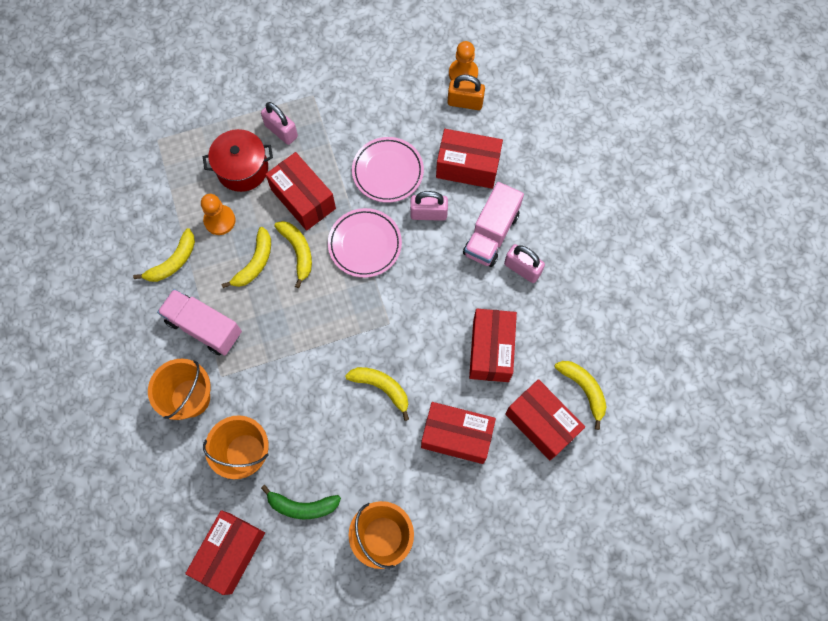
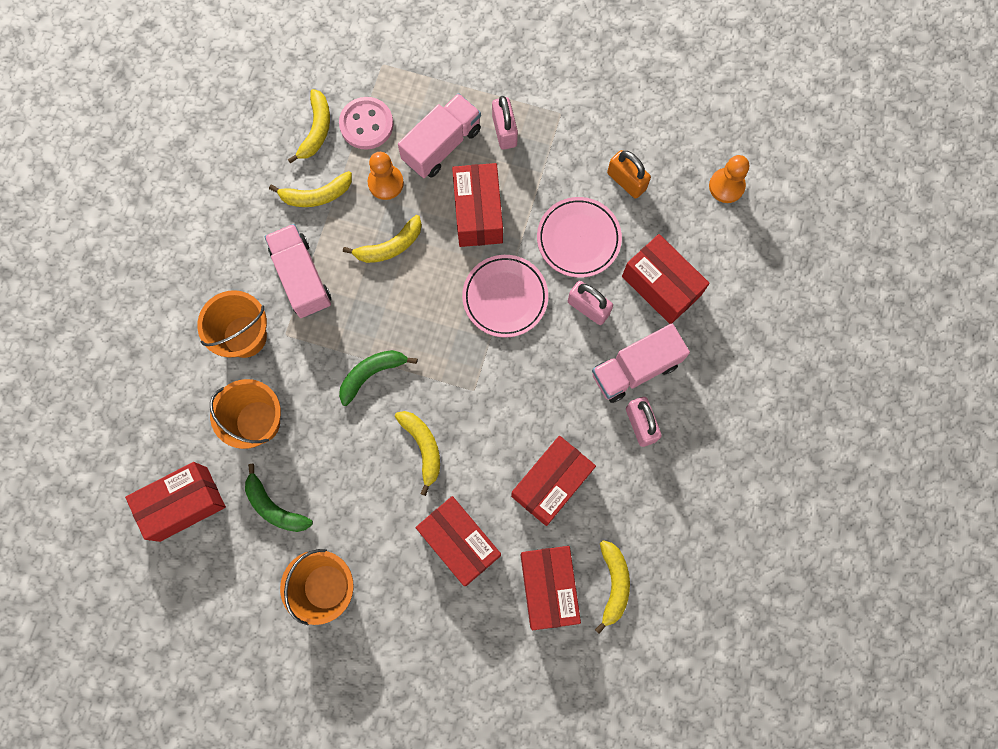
camera: 35 degrees right, 5 degrees up
red pot [203,129,273,192] -> pink truck [398,93,481,178]
yellow banana [274,221,312,288] -> yellow banana moved to [288,89,330,164]
orange padlock [448,75,485,110] -> orange padlock moved to [607,150,651,199]
none -> pink button [339,97,393,150]
none -> green banana [339,350,417,406]

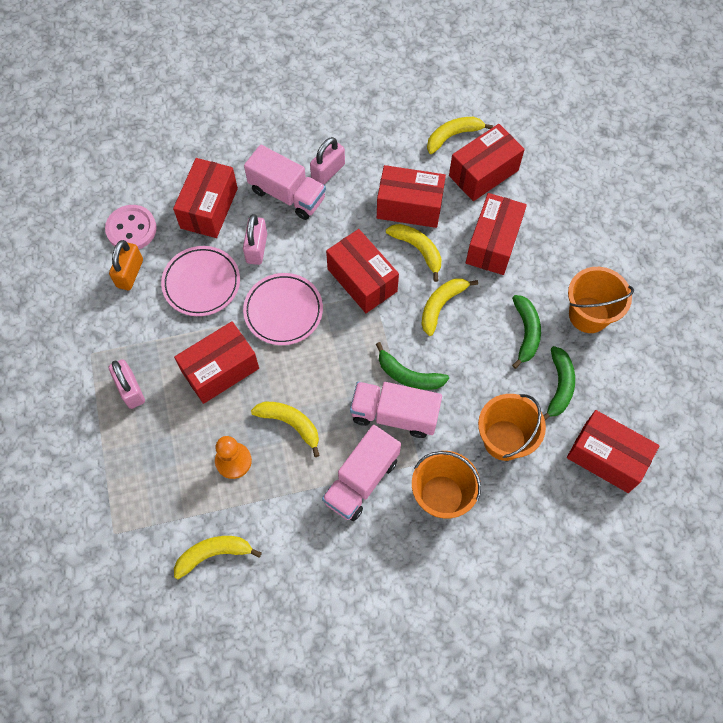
camera: 120 degrees left, 10 degrees down
yellow banana [269,171,352,207] -> yellow banana moved to [386,224,441,282]
pink button [339,97,393,150] -> pink button moved to [105,205,157,249]
pink truck [398,93,481,178] -> pink truck moved to [350,382,442,438]
pink padlock [492,96,518,150] -> pink padlock turned 75 degrees counterclockwise [109,359,145,409]
orange pawn [709,155,749,203] -> none
none -> red box [326,229,399,313]
none -> green banana [512,295,541,369]

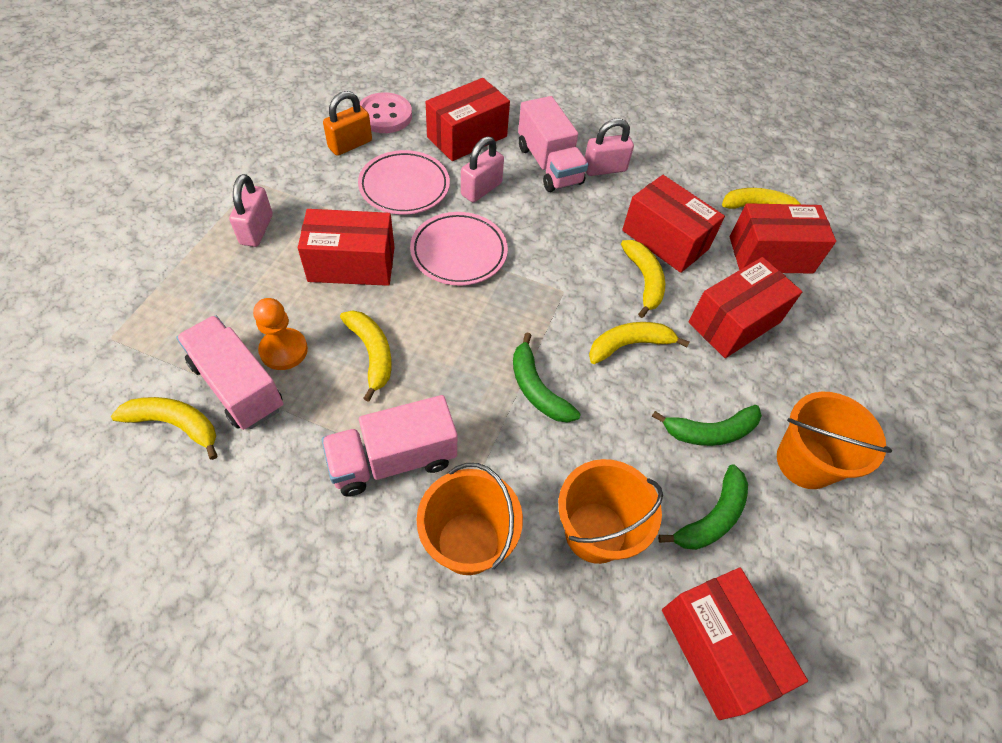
camera: 30 degrees right, 10 degrees down
red box [326,229,399,313] -> none
pink truck [350,382,442,438] -> pink truck moved to [176,315,283,430]
green banana [512,295,541,369] -> green banana turned 45 degrees clockwise [652,405,762,446]

